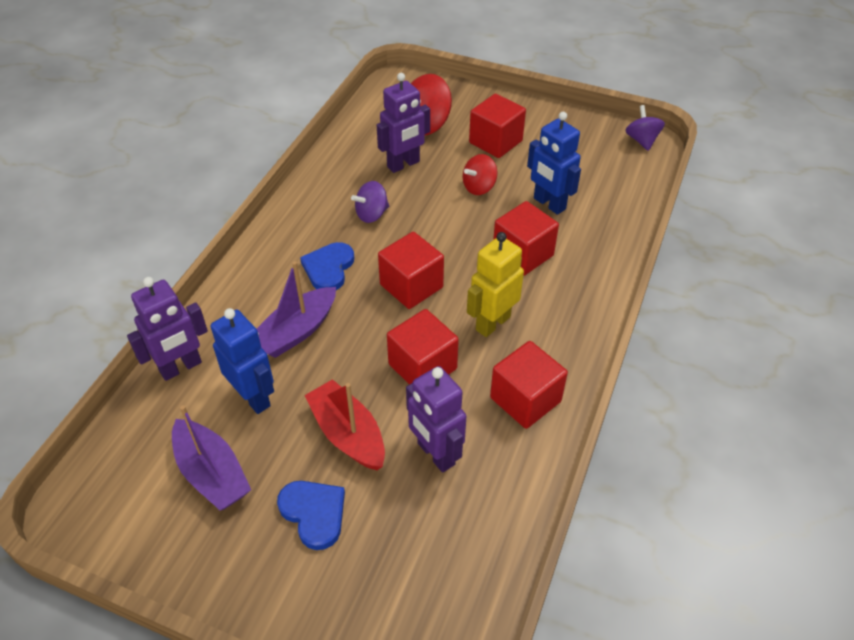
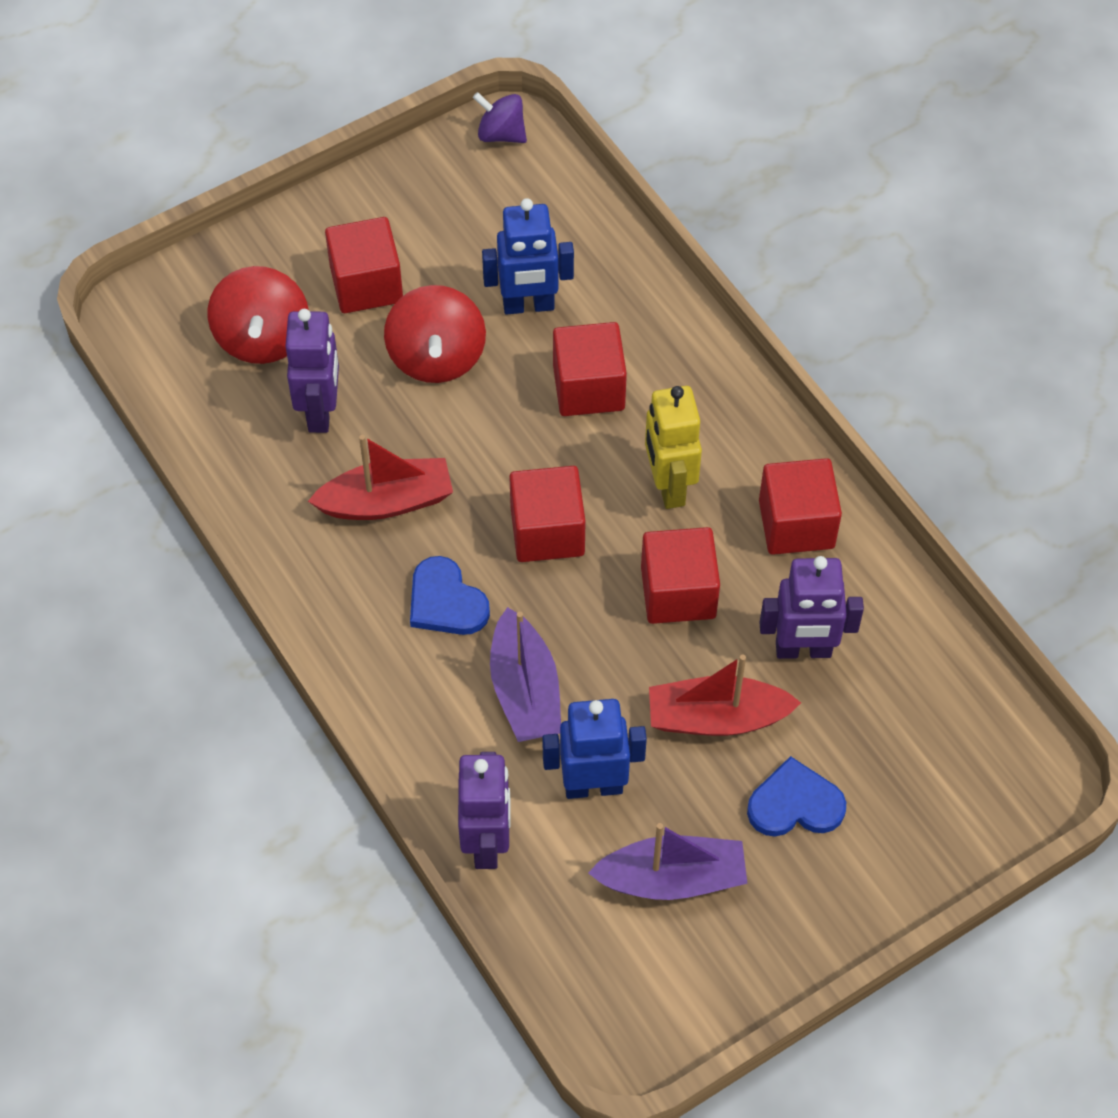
camera: 55 degrees left, 10 degrees up
purple spinning top [351,181,389,223] -> red boat [308,435,453,520]
red spinning top [463,154,498,195] -> red spinning top [384,285,486,383], size x1.60

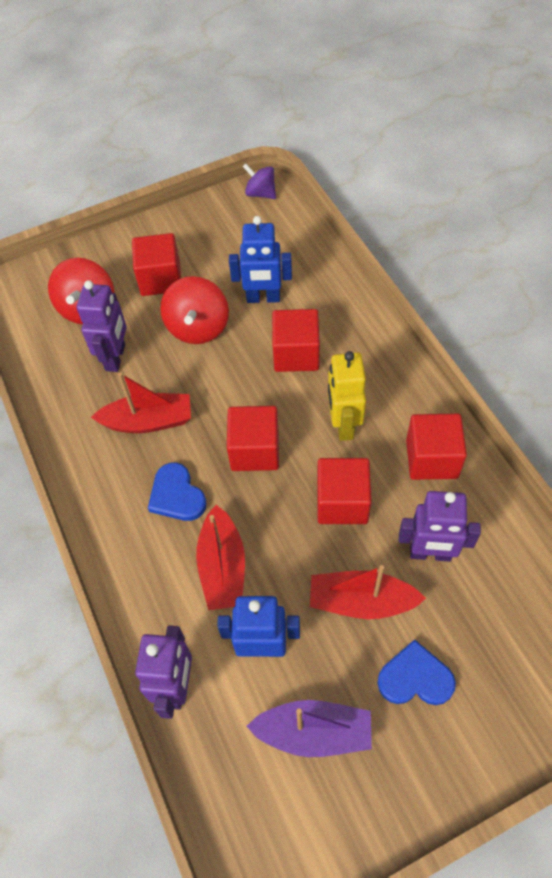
camera: 10 degrees right, 0 degrees up
purple boat [490,607,561,742] -> red boat [196,505,245,610]

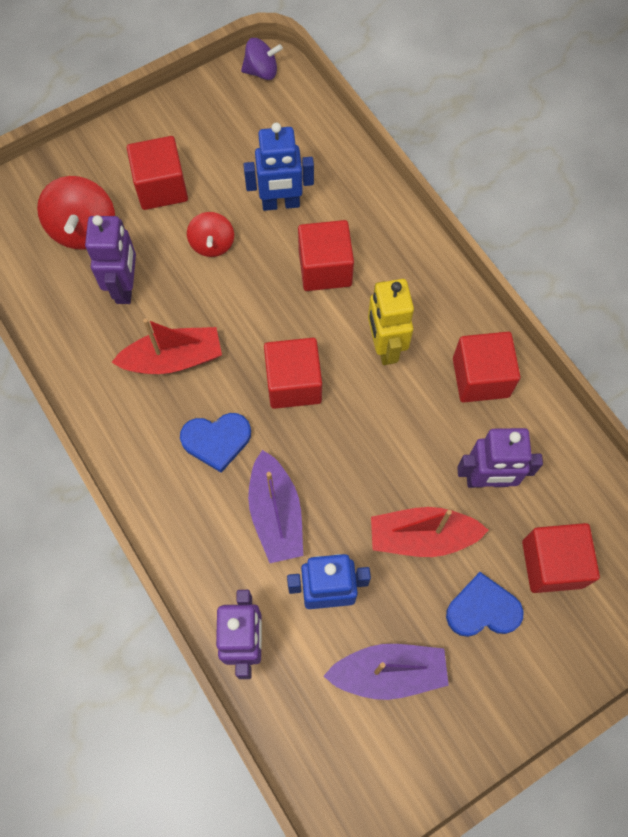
camera: 10 degrees left, 10 degrees up
blue heart [148,462,207,521] -> blue heart turned 60 degrees counterclockwise [180,413,251,473]
red spinning top [160,276,229,344] -> red spinning top [187,212,234,257], size x0.62
red boat [196,505,245,610] -> purple boat [248,450,303,563]
purple spinning top [243,164,276,199] -> purple spinning top turned 150 degrees clockwise [241,38,283,80]
red cube [317,458,371,524] -> red cube moved to [522,523,600,593]

